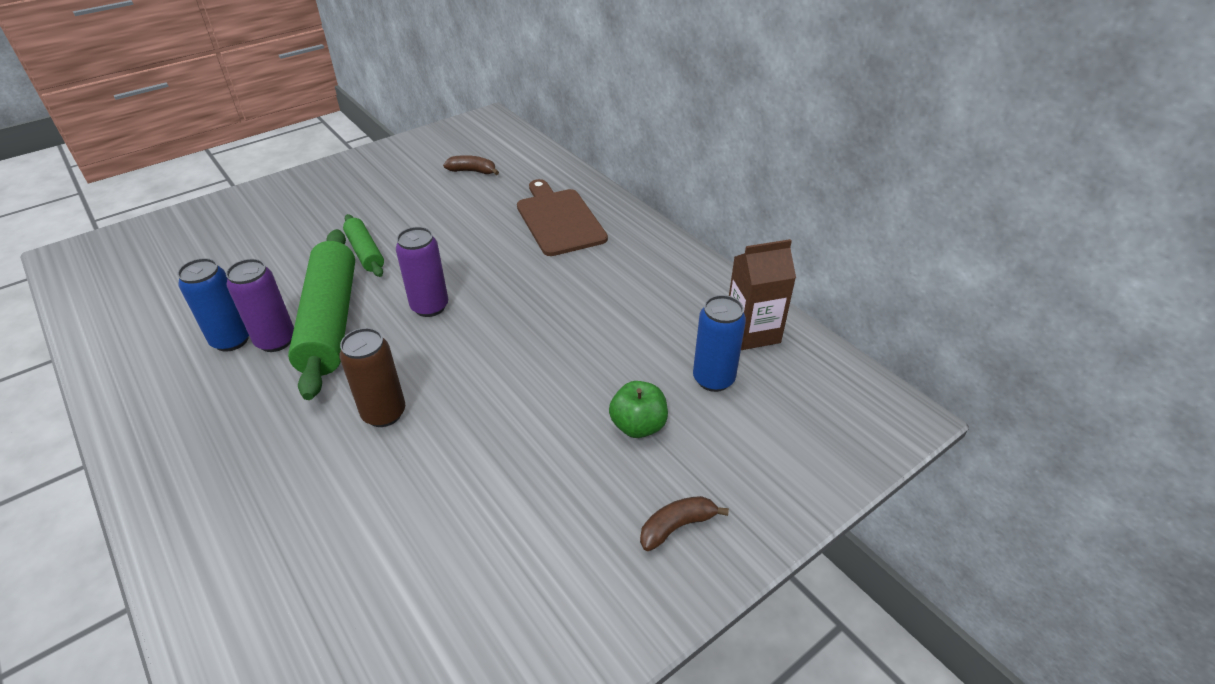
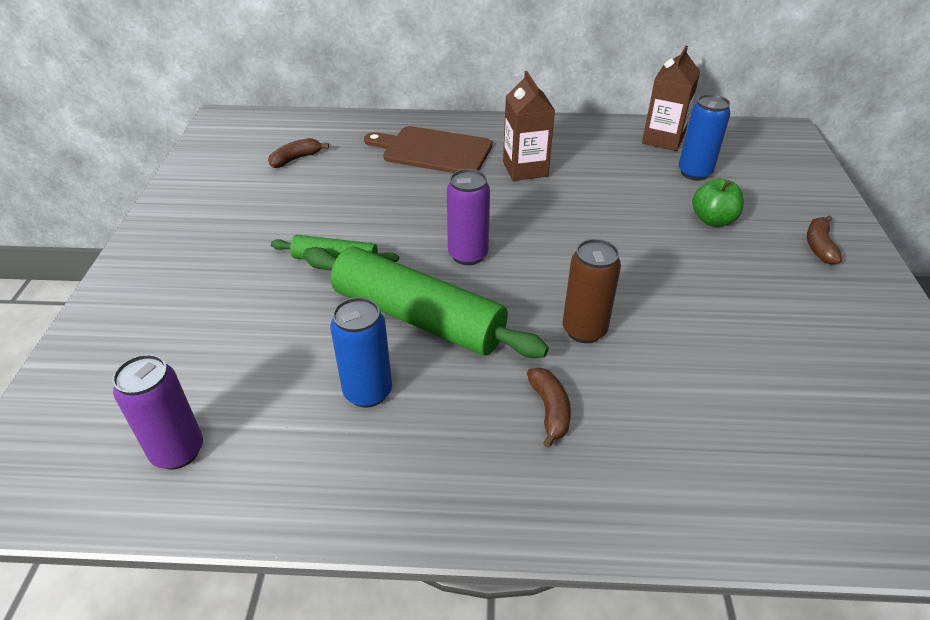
camera: 50 degrees left, 0 degrees up
purple can [226,259,294,352] -> purple can moved to [112,354,203,470]
none -> brown carton [503,71,555,181]
none -> brown banana [527,368,571,448]

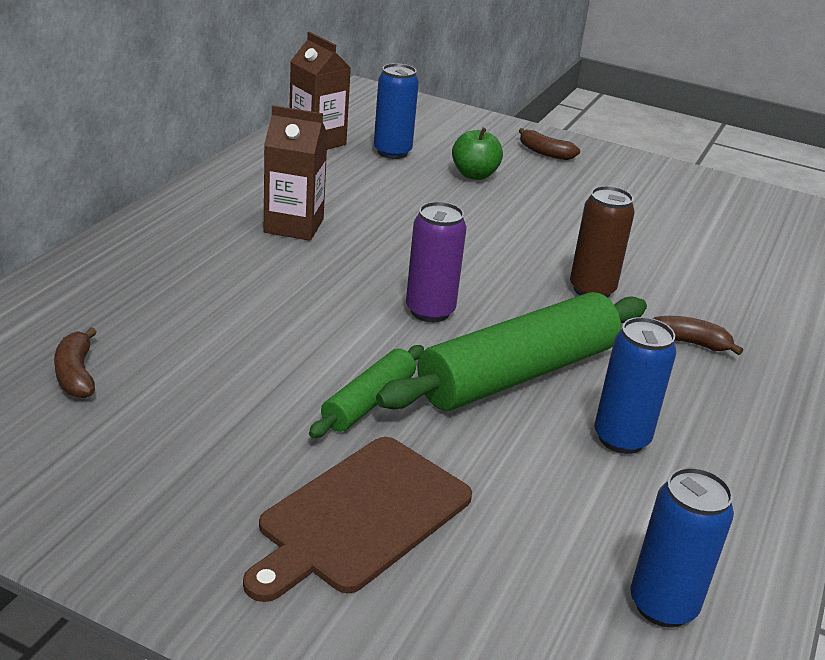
camera: 70 degrees left, 10 degrees down
purple can [112,354,203,470] -> blue can [630,467,734,627]
brown cutting board [364,126,492,173] -> brown cutting board moved to [243,437,472,602]

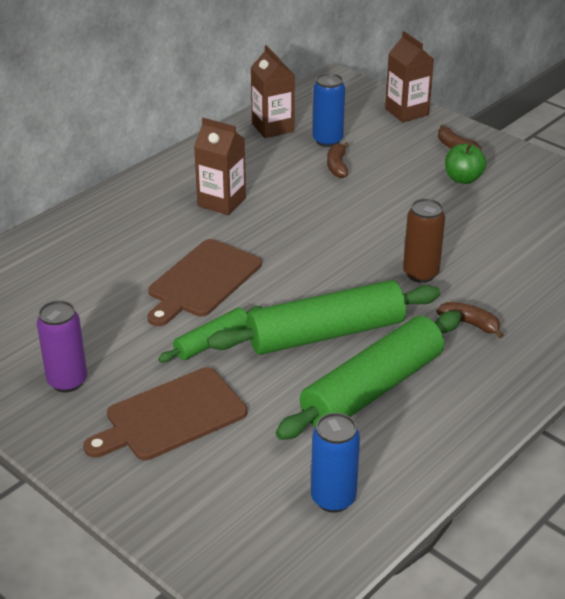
camera: 20 degrees right, 5 degrees up
brown banana [54,327,97,398] -> brown banana moved to [327,142,349,178]
purple can [406,202,467,322] -> purple can moved to [37,300,87,392]
green apple [452,128,503,180] -> green apple moved to [445,143,487,184]
blue can [594,317,676,454] -> green rolling pin [276,311,461,440]
none -> brown cutting board [147,239,262,326]
none -> brown carton [385,31,434,123]

